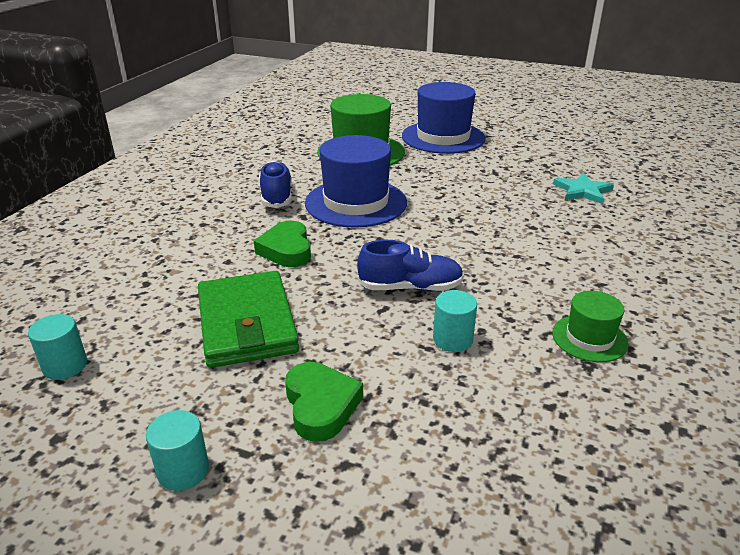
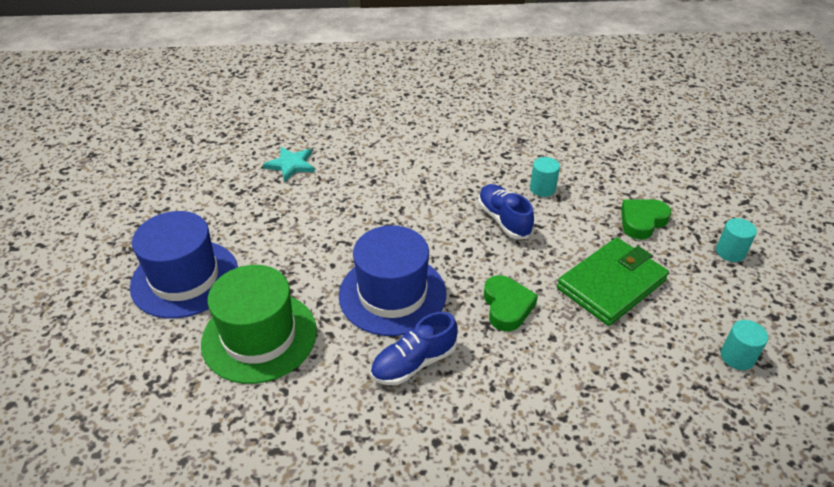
camera: 115 degrees left, 10 degrees up
green heart [254,221,311,267] -> green heart turned 60 degrees counterclockwise [484,275,538,331]
green hat [552,291,629,362] -> none

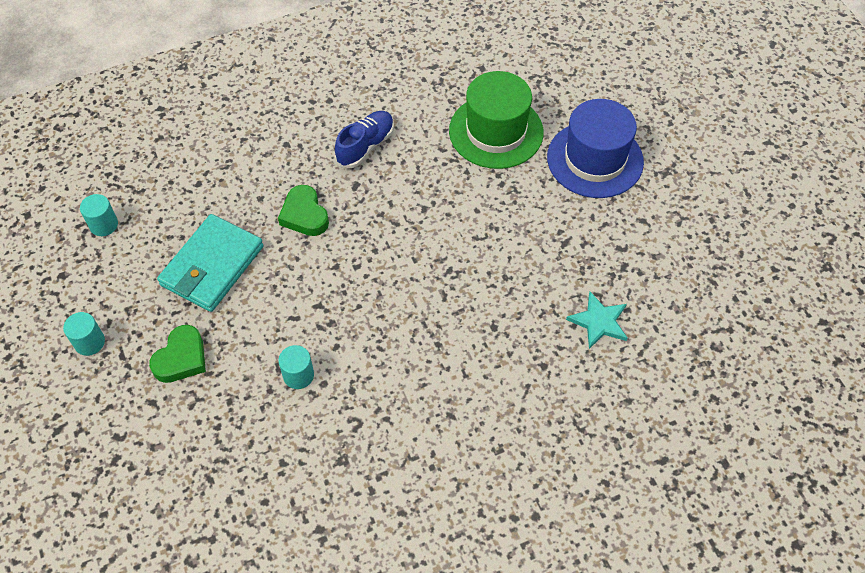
camera: 160 degrees right, 15 degrees up
blue hat [339,225,446,336] -> none
blue shoe [478,184,534,239] -> none
green wallet [557,238,669,326] -> turquoise wallet [157,214,264,312]

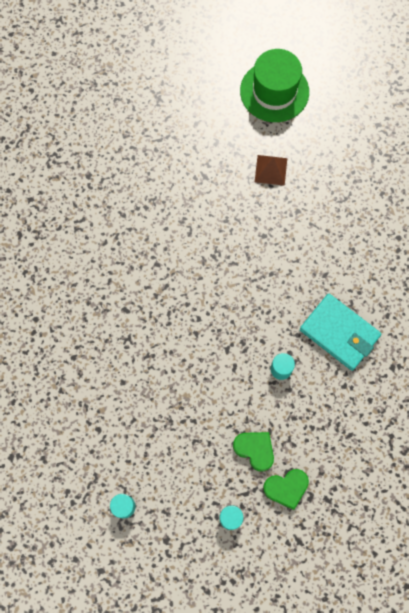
camera: 80 degrees left, 15 degrees up
turquoise wallet [157,214,264,312] -> turquoise wallet moved to [300,294,381,371]
green heart [278,185,329,236] -> green heart moved to [263,469,309,510]
blue shoe [335,111,394,168] -> none
green hat [449,71,544,169] -> green hat moved to [240,49,309,122]
blue hat [547,99,644,198] -> none
turquoise star [566,292,628,349] -> brown pyramid [255,155,287,186]

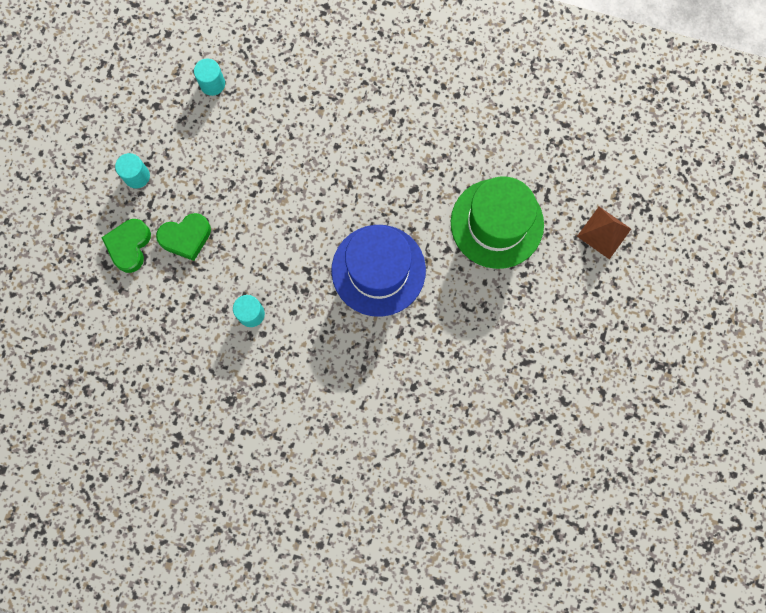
camera: 120 degrees right, 5 degrees up
green hat [240,49,309,122] -> green hat moved to [451,176,544,269]
brown pyramid [255,155,287,186] -> brown pyramid moved to [577,207,631,259]
turquoise wallet [300,294,381,371] -> none
none -> blue hat [331,225,426,317]

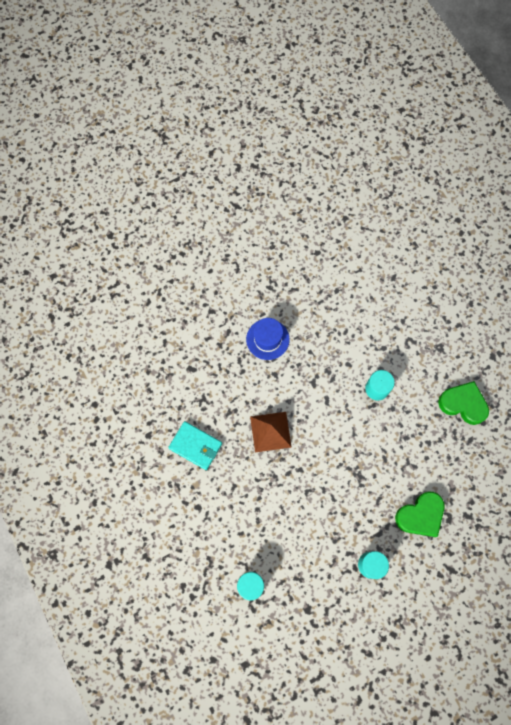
camera: 135 degrees left, 5 degrees down
green heart [156,213,211,261] -> green heart moved to [438,381,489,425]
blue hat [331,225,426,317] -> blue hat [246,318,290,360], size x0.52
green hat [451,176,544,269] -> none
brown pyramid [577,207,631,259] -> brown pyramid moved to [250,412,292,452]
none -> turquoise wallet [168,421,222,470]

